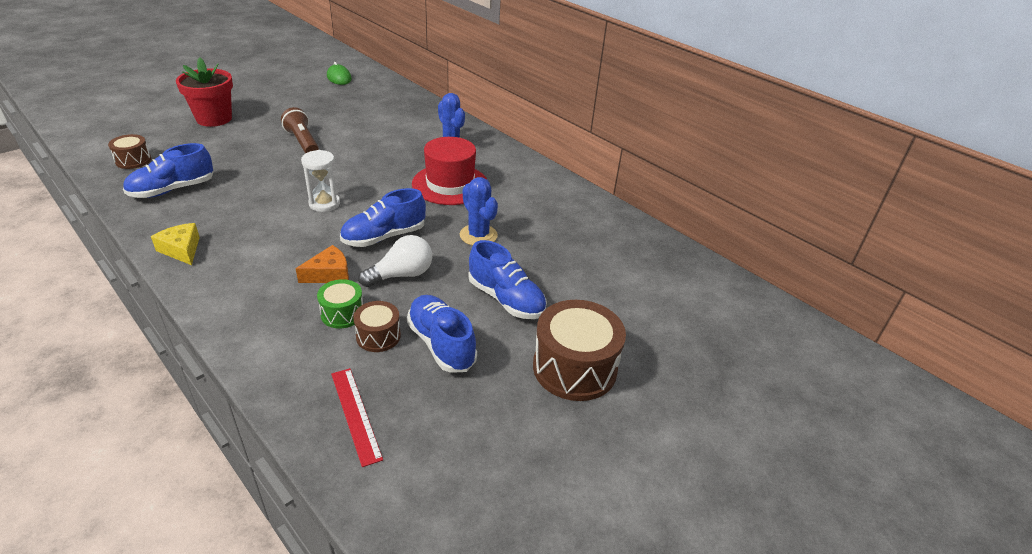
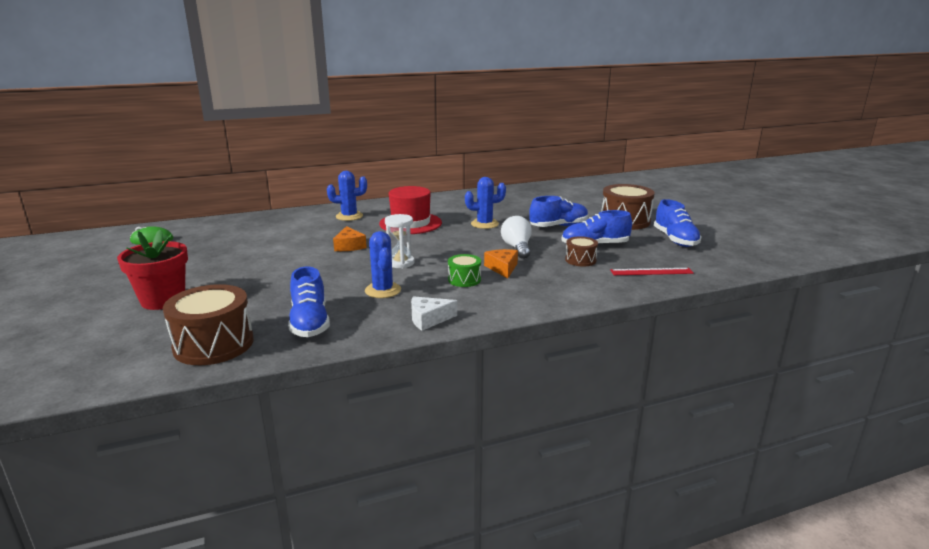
camera: 65 degrees left, 15 degrees down
brown drum [108,134,151,169] -> brown drum [163,284,254,365], size x1.87
yellow cheese [151,223,200,265] -> white cheese [411,296,457,331]
brown flashlight [281,107,319,154] -> none
green drum [317,279,363,329] -> green drum moved to [448,254,481,287]
blue shoe [340,188,426,247] -> blue shoe moved to [654,199,702,247]
none -> orange cheese [333,226,367,251]
none -> blue cactus [365,231,401,298]

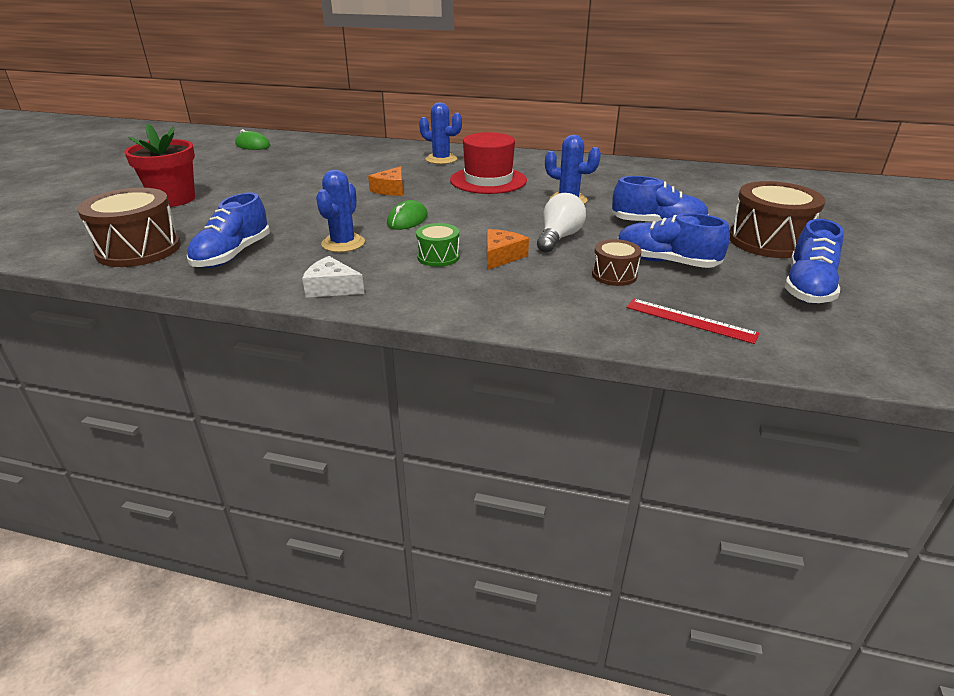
camera: 35 degrees right, 10 degrees up
white hourglass [385,214,414,268] -> green mouse [387,200,428,230]

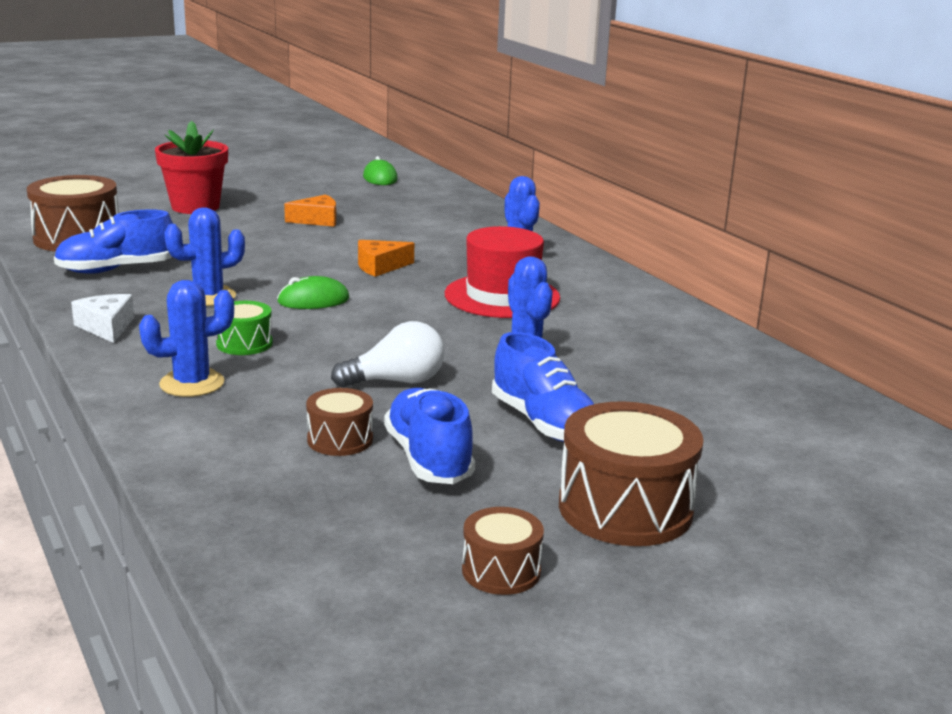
camera: 45 degrees right, 10 degrees down
orange cheese [487,229,529,270] -> orange cheese moved to [284,194,336,227]
red ruler [626,299,760,344] -> none
blue shoe [784,219,844,303] -> brown drum [462,507,544,595]
none -> blue cactus [139,280,234,397]

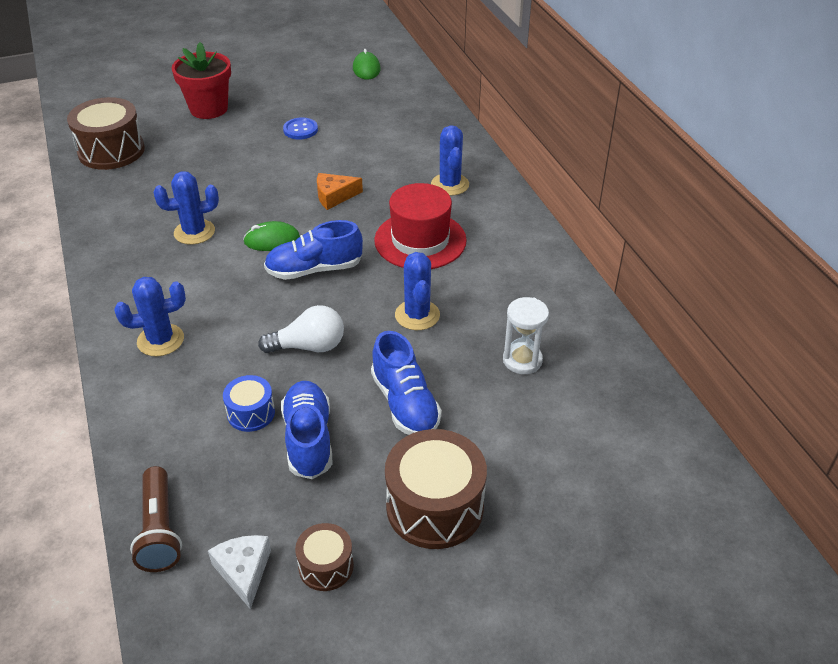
camera: 10 degrees right, 20 degrees up
blue shoe [54,210,173,274] -> blue shoe moved to [264,220,363,280]
white cheese [71,294,134,343] -> white cheese moved to [208,535,271,610]
green drum [216,301,273,355] -> none
orange cheese [284,194,336,227] -> blue button [283,117,318,140]
brown drum [306,388,373,456] -> blue drum [223,375,275,432]
none -> brown flashlight [130,466,182,572]
none -> white hourglass [503,297,549,374]

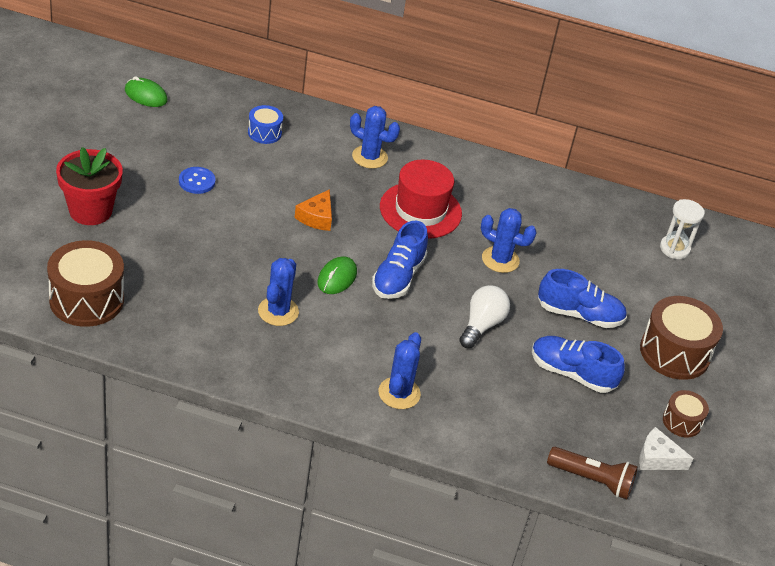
camera: 60 degrees left, 0 degrees up
blue drum [223,375,275,432] -> blue drum moved to [248,105,283,144]
white hourglass [503,297,549,374] -> white hourglass moved to [660,199,705,259]

